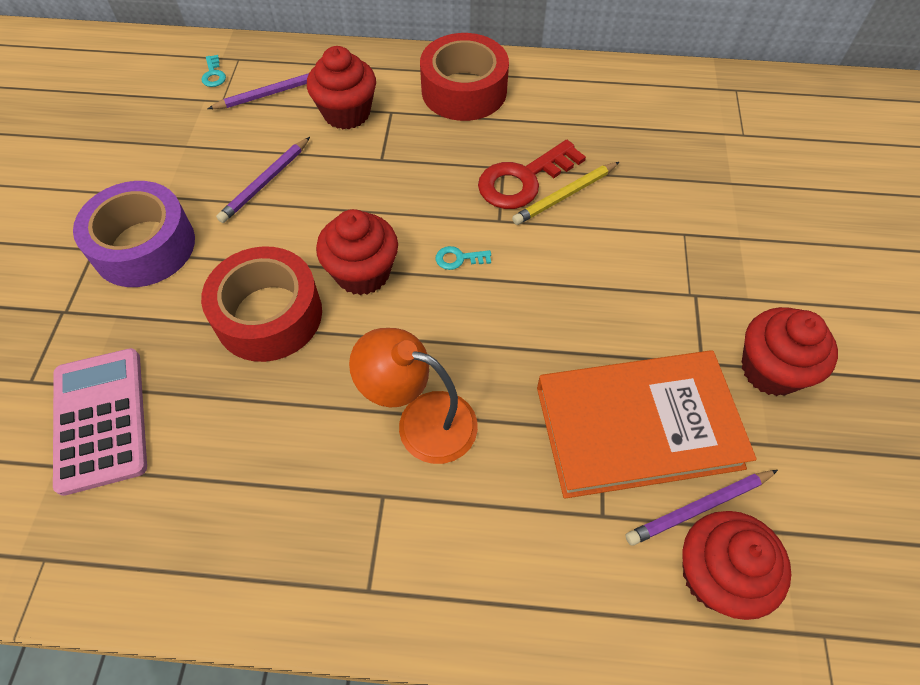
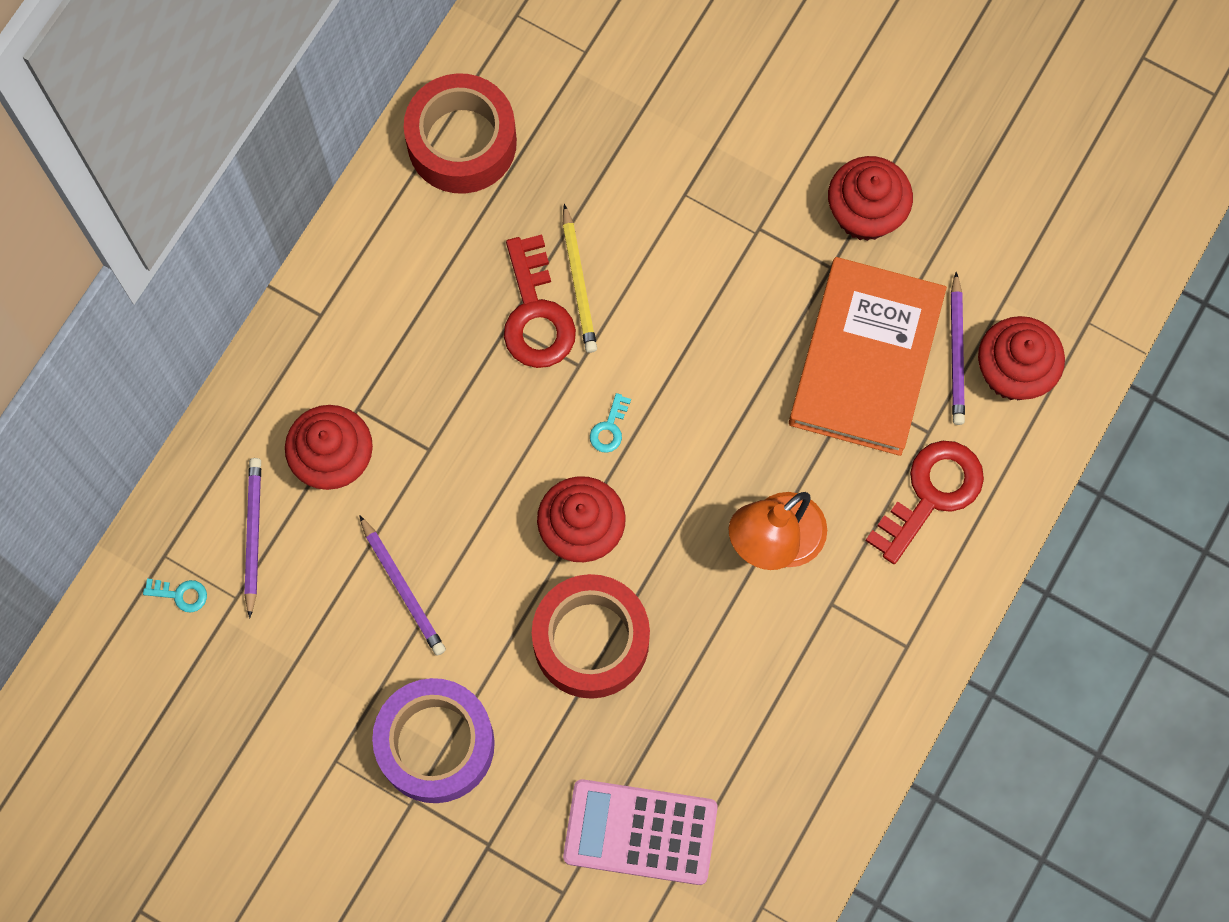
camera: 65 degrees left, 15 degrees up
red tape [420,33,509,121] -> red tape moved to [404,73,517,194]
none -> red key [865,441,984,564]

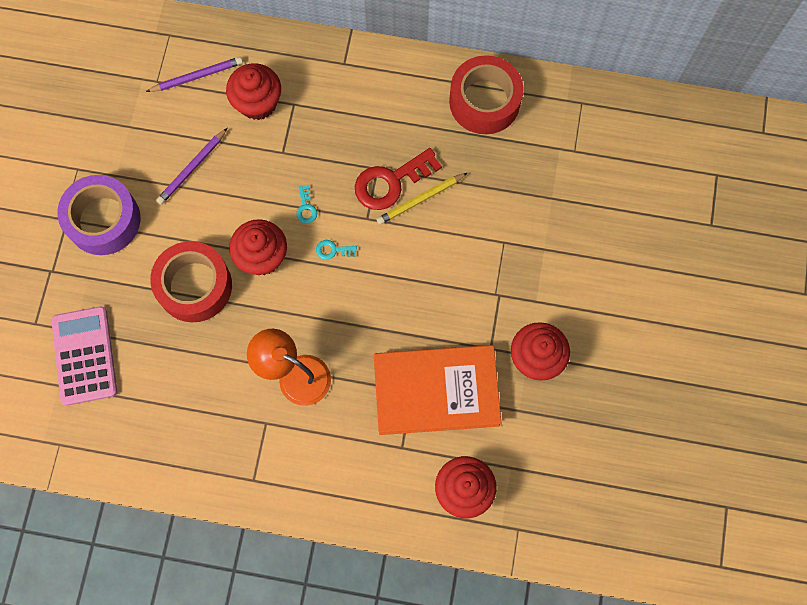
camera: 70 degrees right, 0 degrees up
turquoise key [143,578,207,612] -> turquoise key moved to [296,185,317,224]
red key [865,441,984,564] -> none
purple pencil [951,272,965,425] -> none

